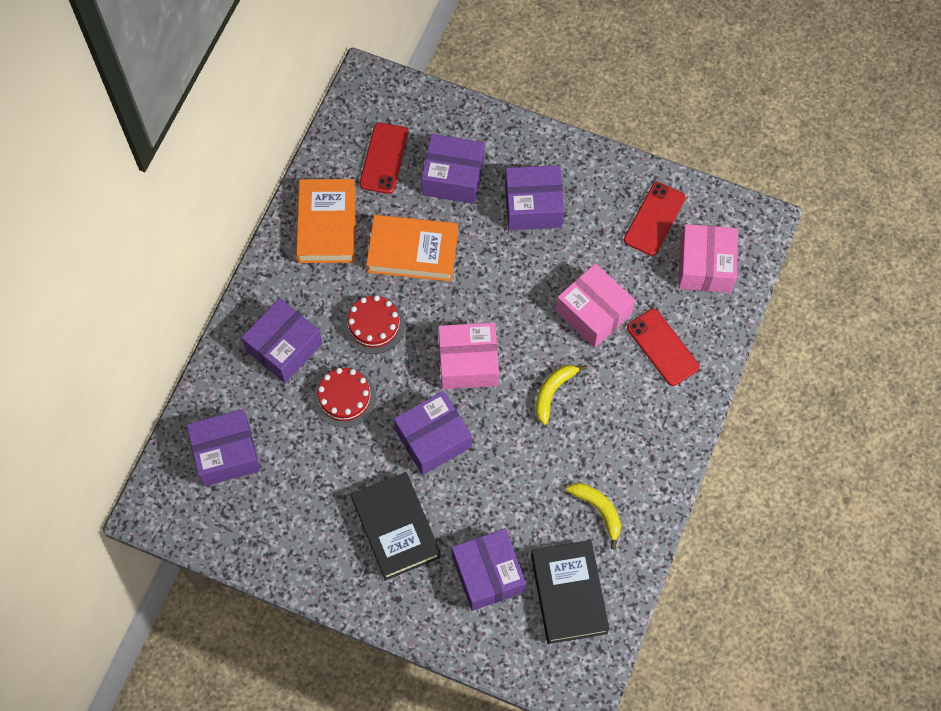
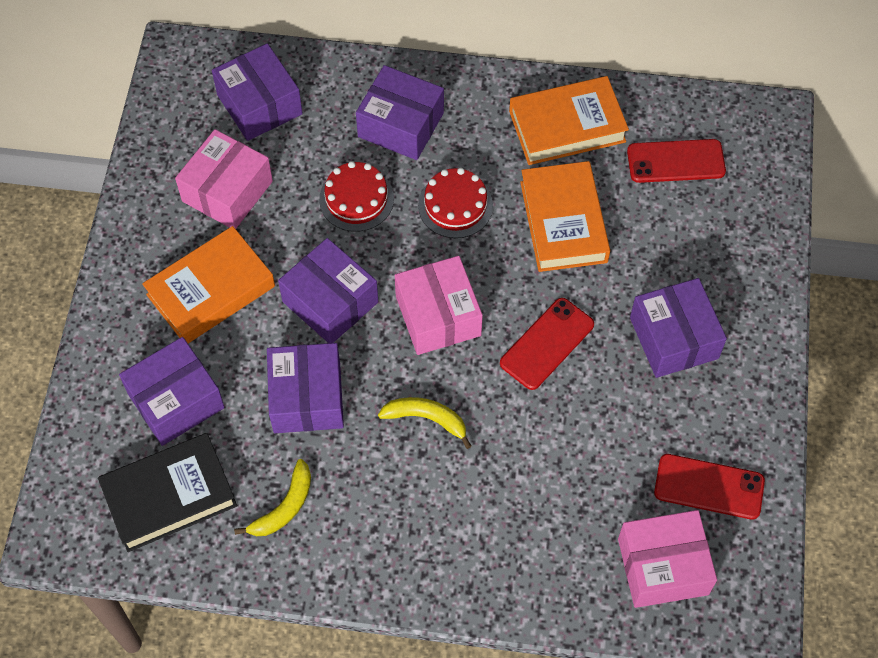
camera: 75 degrees right, 5 degrees down
black book [351,472,441,581] -> orange book [142,226,275,343]
purple box [421,134,484,204] -> purple box moved to [267,343,344,433]
pink box [556,263,635,348] -> pink box moved to [175,129,273,229]
red phone [627,309,699,386] -> red phone moved to [500,298,594,390]

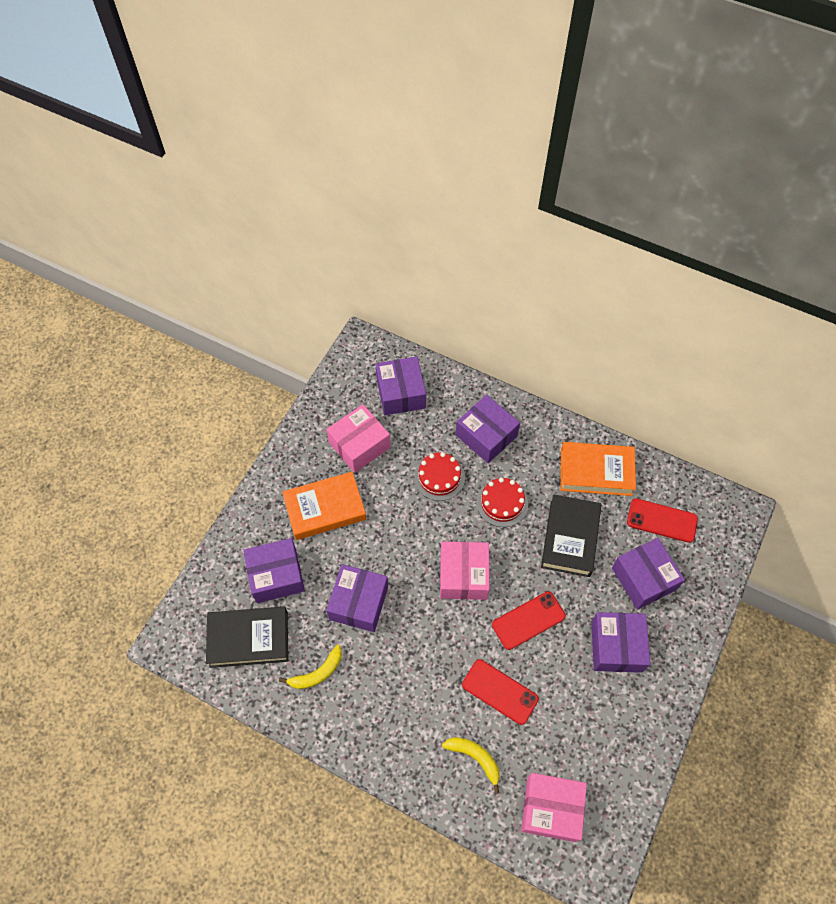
camera: 20 degrees right, 0 degrees up
purple box [278,238,378,343] -> purple box moved to [612,538,685,610]
yellow banana [378,397,471,449] -> yellow banana moved to [442,737,500,794]
orange book [520,161,610,272] -> black book [541,494,601,577]
red phone [654,454,765,520] -> red phone moved to [462,659,539,725]

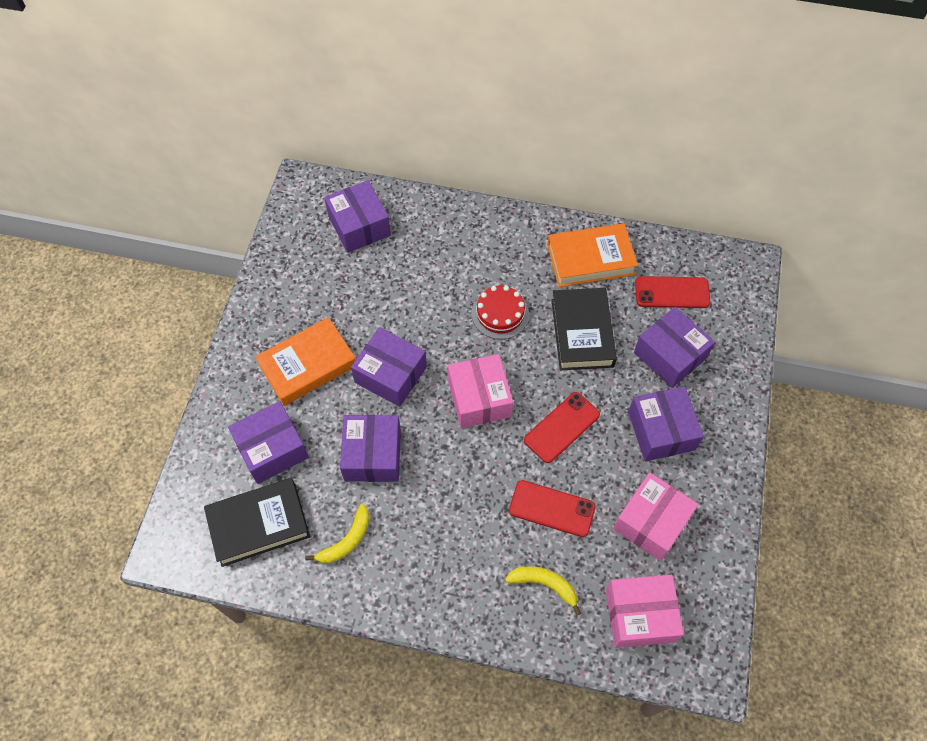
camera: 15 degrees left, 0 degrees up
pink box [326,404,391,473] -> pink box moved to [613,472,698,561]
red cake [414,452,465,501] -> none
purple box [456,395,520,463] -> purple box moved to [351,327,427,407]

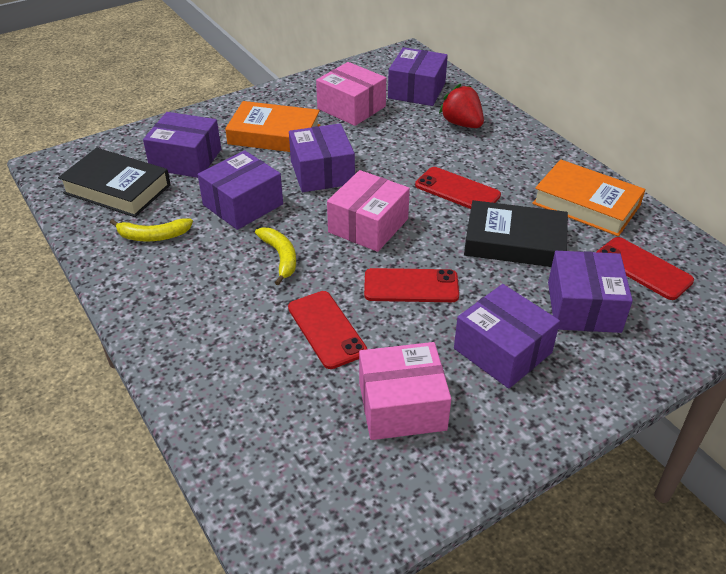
camera: 45 degrees right, 20 degrees down
red cake [472,285,529,339] -> red phone [415,167,501,209]
yellow banana [505,566,581,615] -> yellow banana moved to [255,227,296,285]
black book [551,288,617,370] -> black book turned 60 degrees clockwise [464,200,568,267]
pink box [606,575,684,648] -> pink box moved to [316,62,386,126]
purple box [628,386,704,461] -> purple box turned 75 degrees counterclockwise [454,284,560,389]
none -> red strawberry [439,83,484,128]

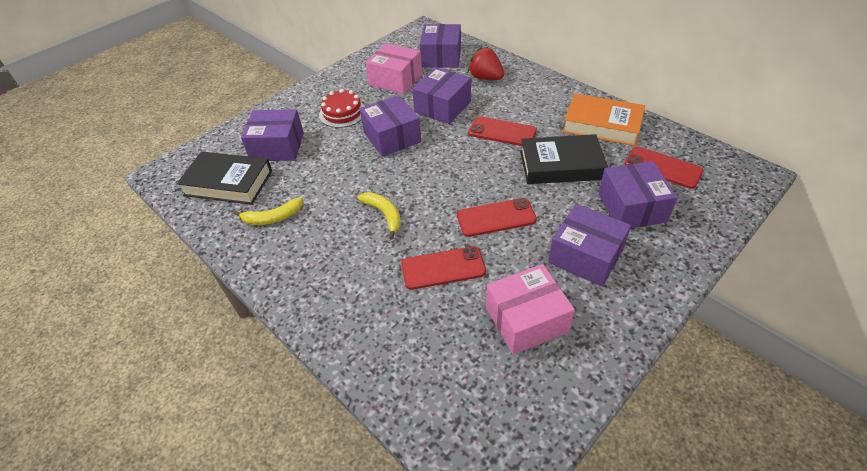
camera: 10 degrees left, 5 degrees up
purple box [198,150,283,230] -> purple box moved to [412,67,471,124]
orange book [225,101,320,152] -> red cake [319,89,365,128]
red phone [288,291,367,369] -> red phone turned 60 degrees counterclockwise [401,246,486,290]
pink box [327,170,410,252] -> none

